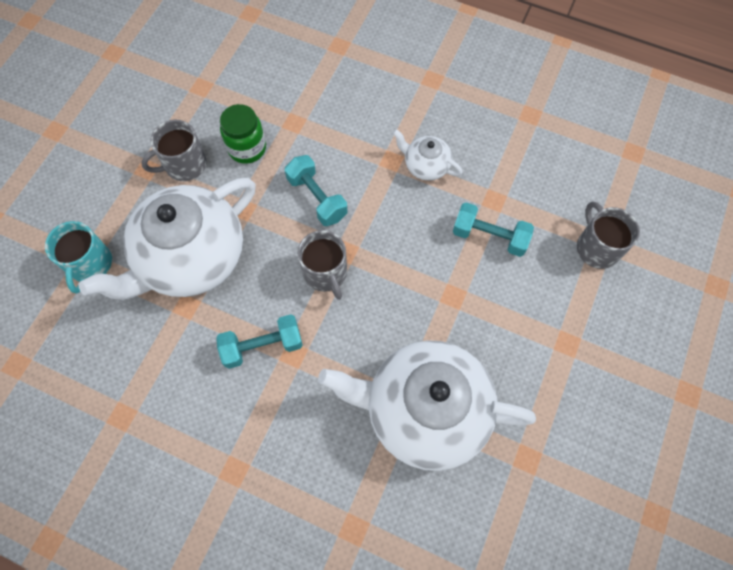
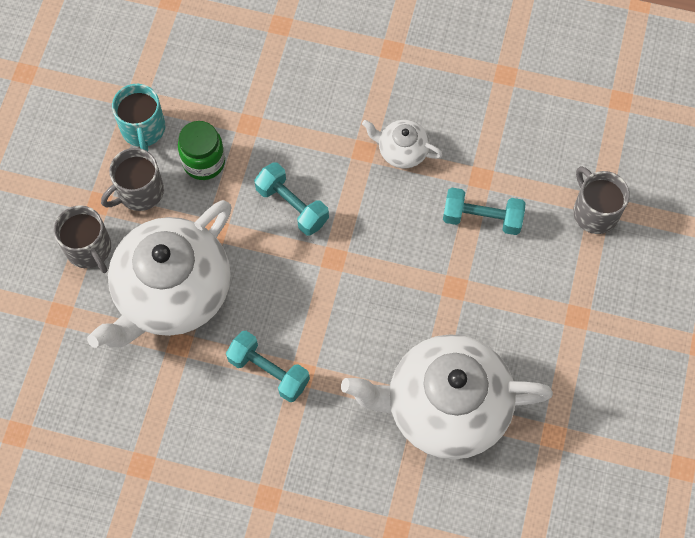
camera: 10 degrees left, 0 degrees up
turquoise mug [45,221,112,293] -> turquoise mug moved to [112,84,165,151]
turquoise dumbbell [216,314,303,369] -> turquoise dumbbell turned 60 degrees clockwise [226,331,310,402]
grey mug [298,230,347,300] -> grey mug moved to [54,205,111,273]

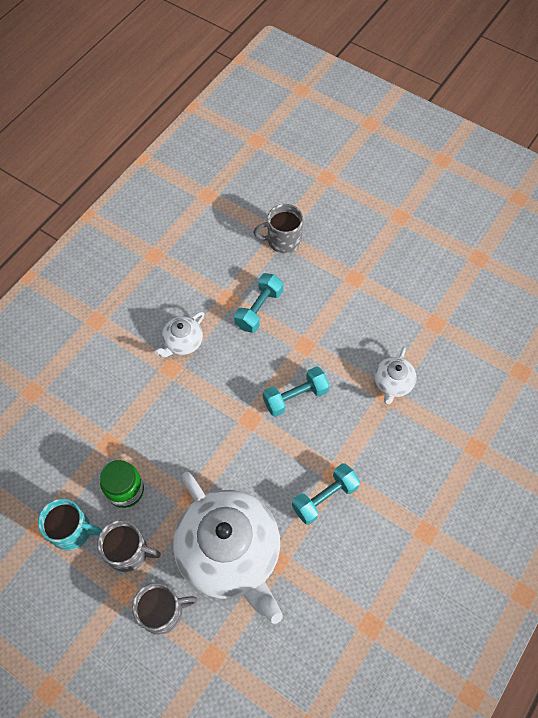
camera: 70 degrees left, 5 degrees down
grey mug [101,148,164,211] -> grey mug turned 60 degrees counterclockwise [97,520,161,572]
turquoise dumbbell [254,162,329,236] -> turquoise dumbbell moved to [263,366,330,417]
white teapot [341,334,553,460] -> white teapot [374,347,417,404], size x0.44

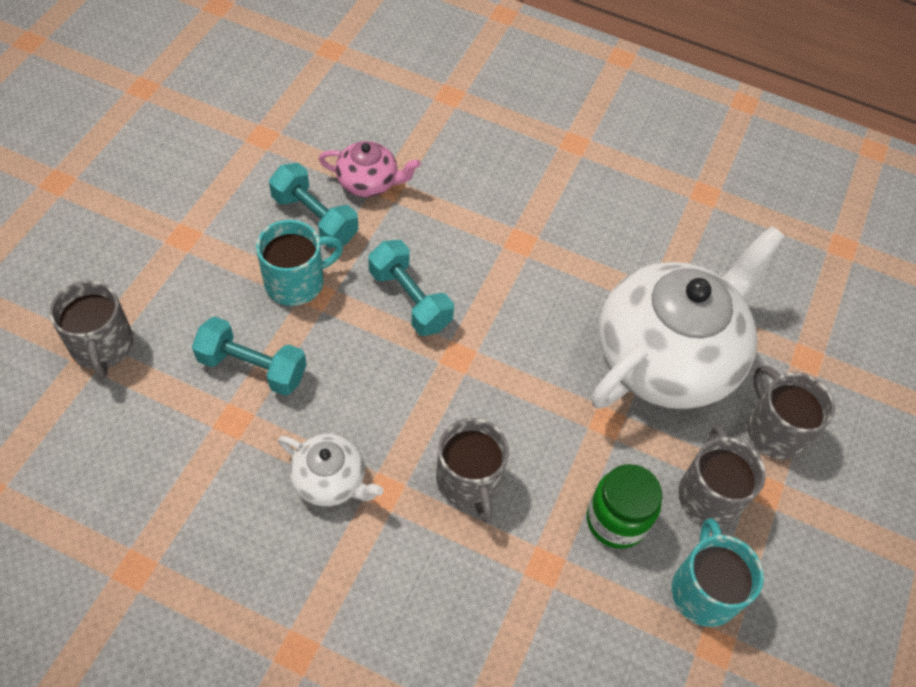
camera: 105 degrees left, 5 degrees down
turquoise dumbbell [292,463,360,525] -> turquoise dumbbell moved to [269,163,358,248]
white teapot [374,347,417,404] -> pink teapot [319,141,421,197]
none -> turquoise mug [256,220,343,306]
none -> grey mug [436,418,509,523]

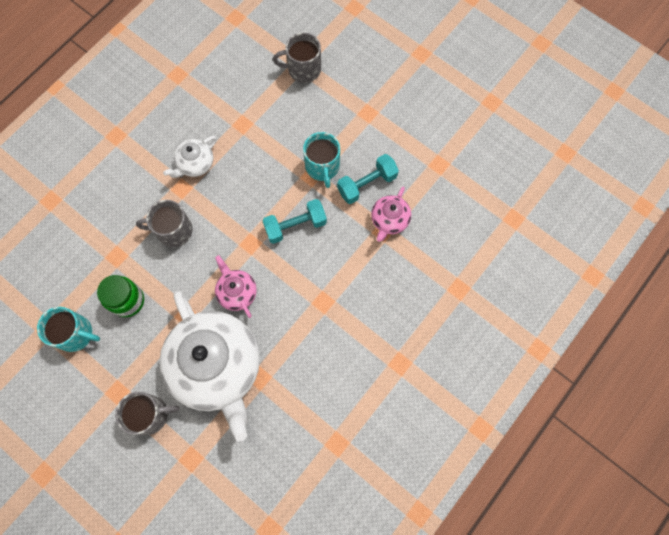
camera: 110 degrees right, 15 degrees up
turquoise dumbbell [192,317,307,396] -> none
grey mug [678,425,766,527] -> none
none -> pink teapot [215,255,257,318]

